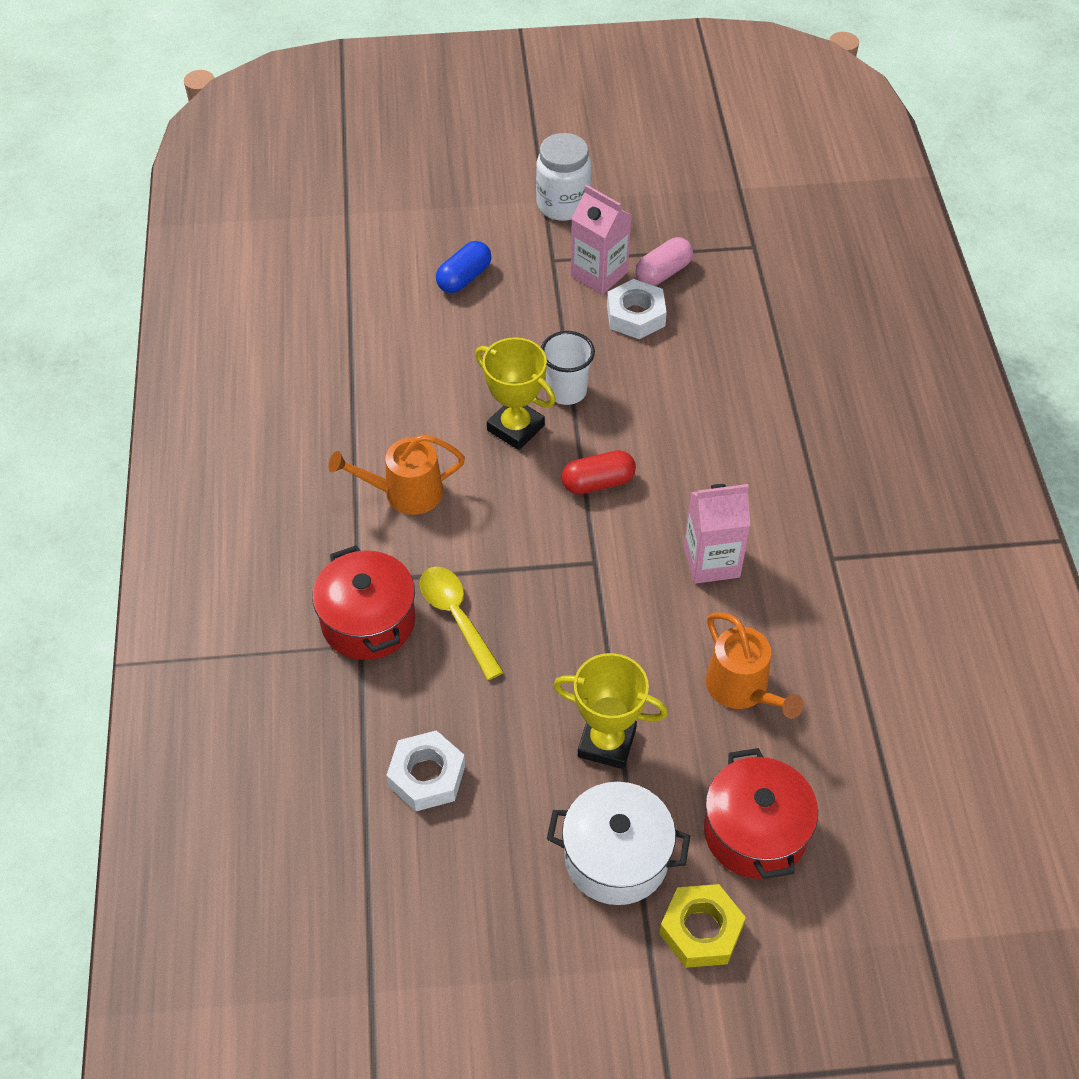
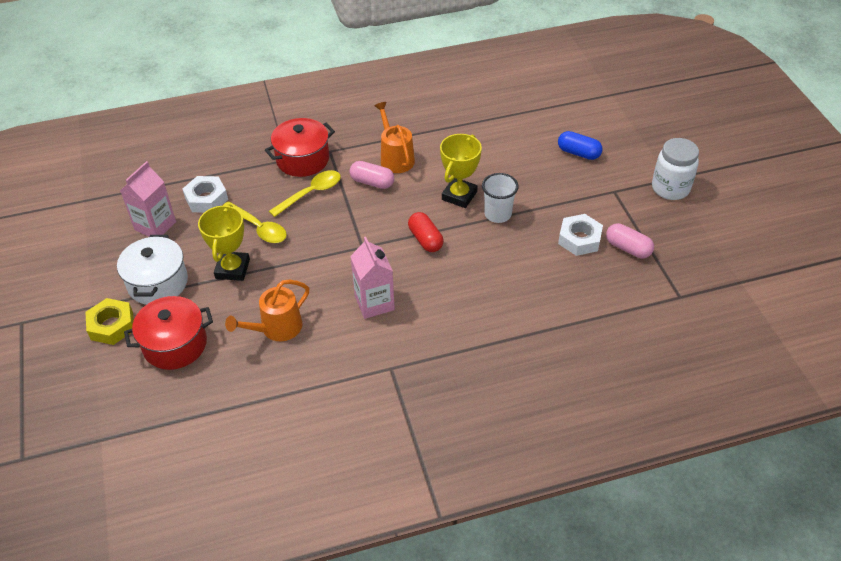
camera: 80 degrees right, 5 degrees down
pink carton [571,184,632,295] -> pink carton moved to [120,161,176,237]
none -> yellow spoon [222,201,287,243]
none -> pink capsule [350,161,394,189]

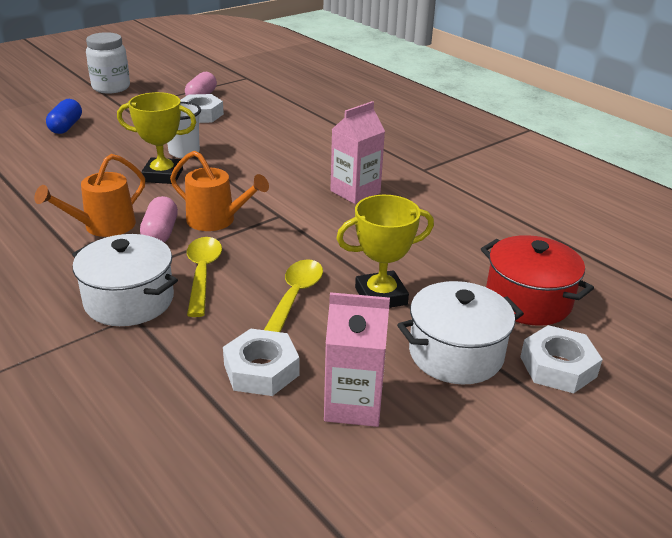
camera: 115 degrees left, 15 degrees down
yellow nut [85,298,134,345] -> white nut [520,325,603,393]
orange watering can [225,280,309,341] -> orange watering can moved to [170,151,269,231]
red pot [265,118,335,177] -> white pot [72,234,178,326]
yellow spoon [269,170,341,217] -> yellow spoon turned 60 degrees clockwise [187,237,222,317]
red capsule [408,212,444,252] -> none

